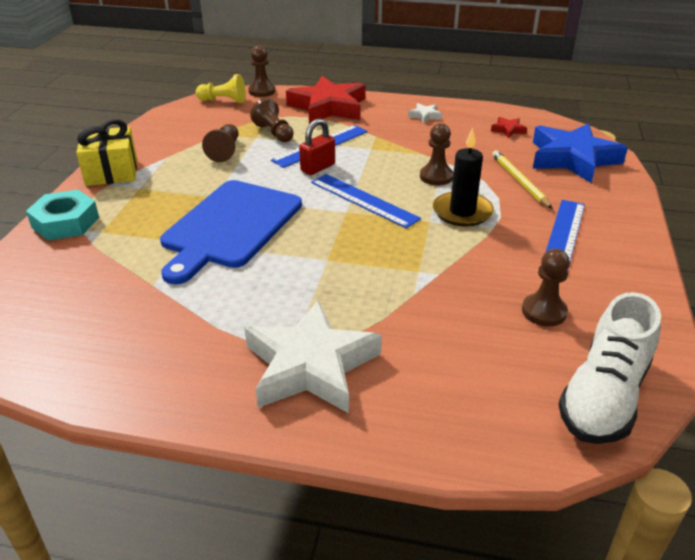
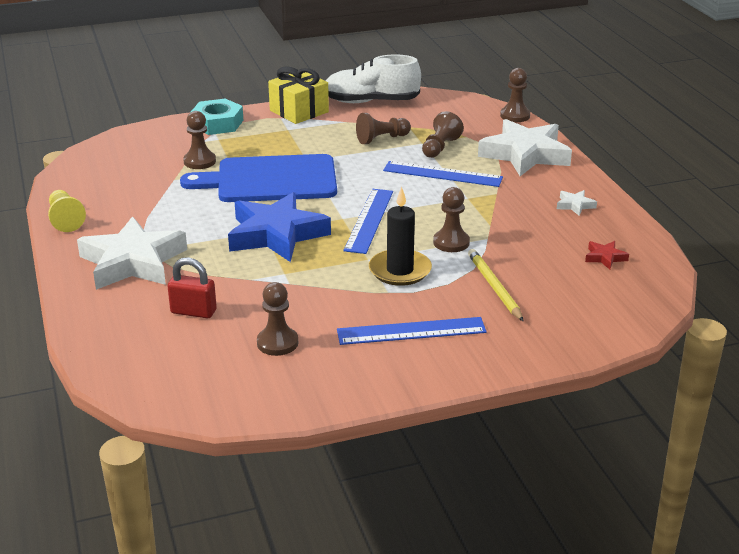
camera: 60 degrees right, 5 degrees down
yellow pawn [196,74,246,103] -> yellow pawn moved to [48,190,86,232]
red star [286,76,366,124] -> white star [478,119,572,176]
red padlock [299,119,335,175] -> red padlock moved to [167,257,217,318]
yellow pencil [492,150,553,209] -> yellow pencil turned 60 degrees counterclockwise [468,249,524,322]
blue star [533,123,628,183] -> blue star moved to [228,192,331,262]
white shoe [558,292,661,444] -> white shoe moved to [326,54,421,103]
none -> brown pawn [183,111,216,169]

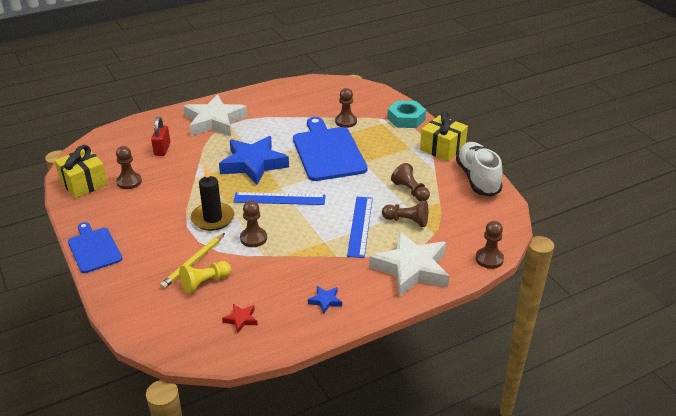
camera: 80 degrees right, 5 degrees up
yellow pawn [48,190,86,232] -> yellow pawn moved to [179,261,231,294]
blue ruler [337,317,487,345] -> none
yellow pencil [468,249,524,322] -> yellow pencil turned 150 degrees clockwise [160,233,225,289]
white star [557,190,597,216] -> blue star [308,286,342,314]
none -> yellow gift [54,145,108,198]
none -> blue cutting board [68,222,122,273]

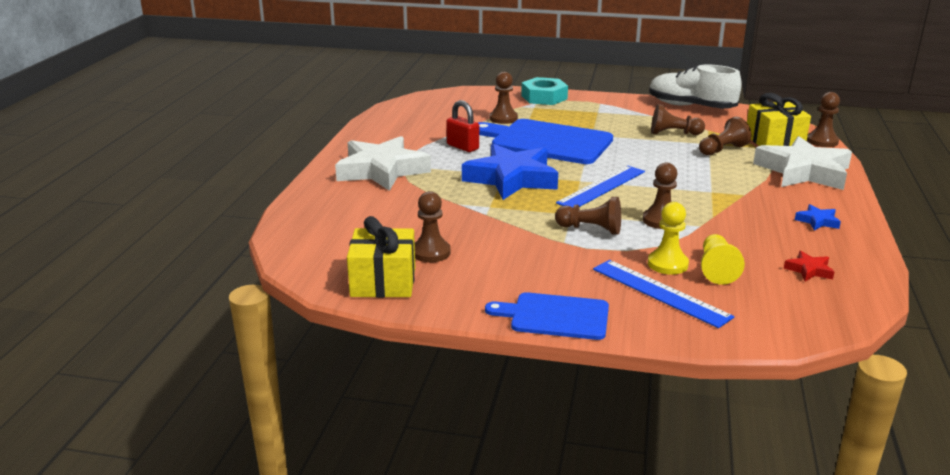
camera: 50 degrees left, 10 degrees down
red padlock [151,117,170,156] -> red padlock moved to [446,100,479,152]
yellow pencil [160,233,225,289] -> yellow pawn [648,202,689,275]
black candle [191,165,235,231] -> brown pawn [555,197,621,234]
blue ruler [347,197,373,258] -> blue ruler moved to [593,260,734,328]
yellow gift [420,111,468,161] -> yellow gift moved to [747,93,811,146]

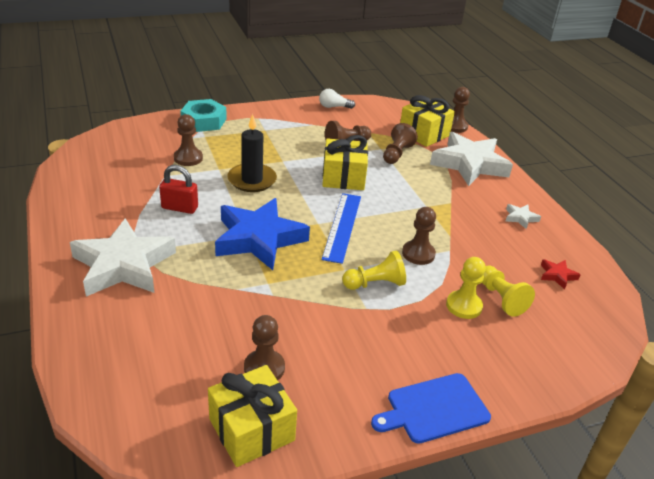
camera: 35 degrees left, 10 degrees up
blue cutting board [479,119,613,164] -> black candle [227,114,277,192]
brown pawn [555,197,621,234] -> yellow pawn [342,251,406,290]
blue ruler [593,260,734,328] -> none
white shoe [649,65,742,109] -> white light bulb [319,89,355,109]
blue star [795,204,841,231] -> white star [506,204,541,229]
none -> yellow gift [322,135,368,190]

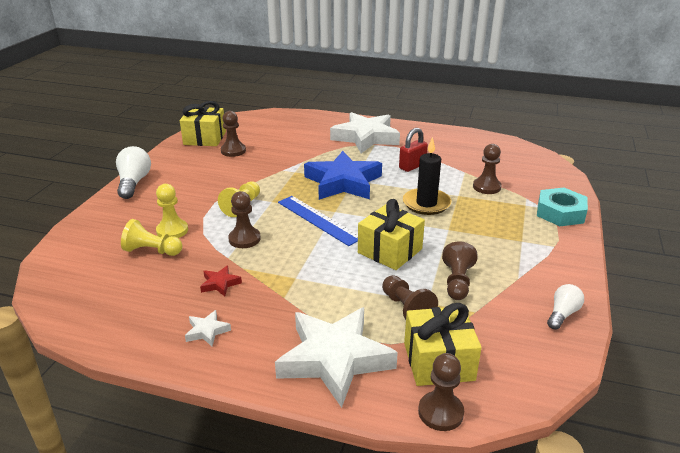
camera: 130 degrees right, 5 degrees down
blue cutting board [371,373,491,444] -> white light bulb [116,146,151,199]
red star [541,259,581,290] -> red star moved to [200,265,242,296]

